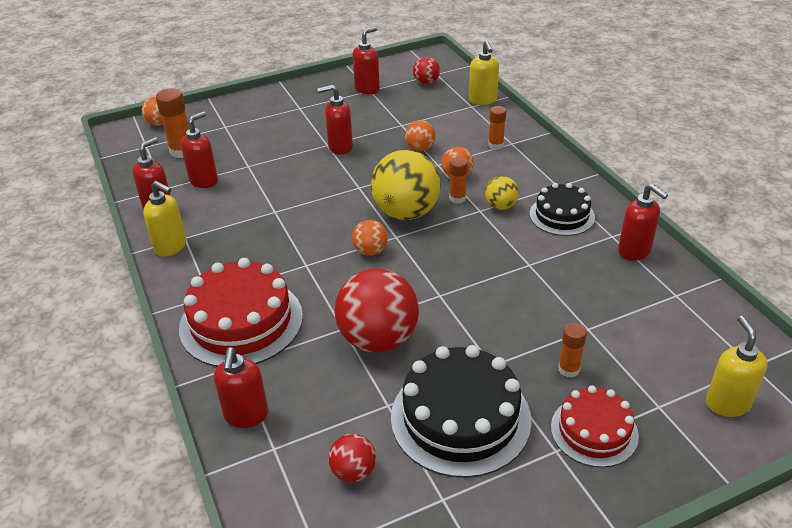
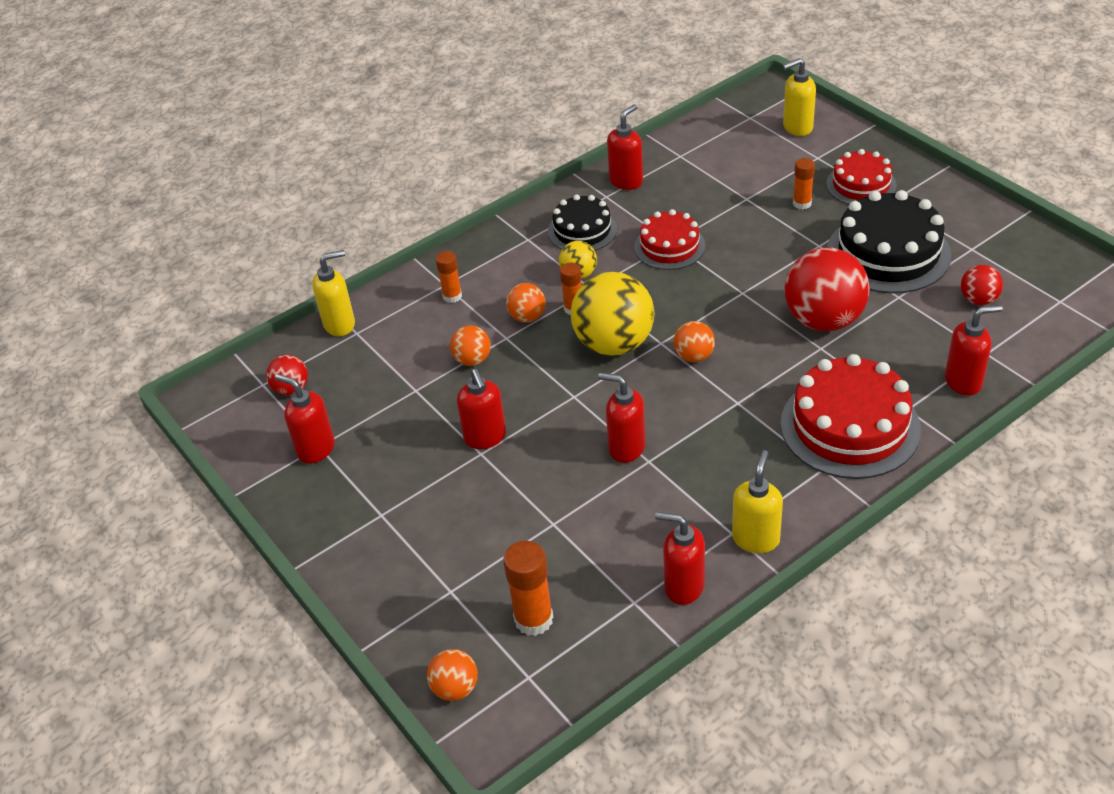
camera: 100 degrees left, 5 degrees up
red soap dispenser [181,111,218,188] -> red soap dispenser moved to [598,373,646,463]
none -> red cake [634,209,706,270]

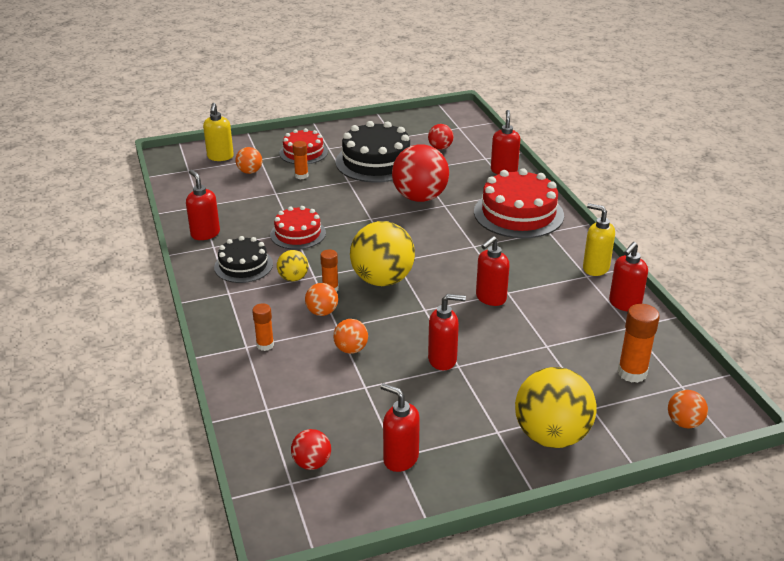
camera: 75 degrees left, 10 degrees down
red soap dispenser [275,374,335,464] -> red soap dispenser turned 75 degrees clockwise [380,383,420,472]
yellow soap dispenser [312,250,355,336] -> none
orange ball [673,321,715,362] -> orange ball moved to [235,147,262,174]
none -> yellow ball [515,367,597,448]

